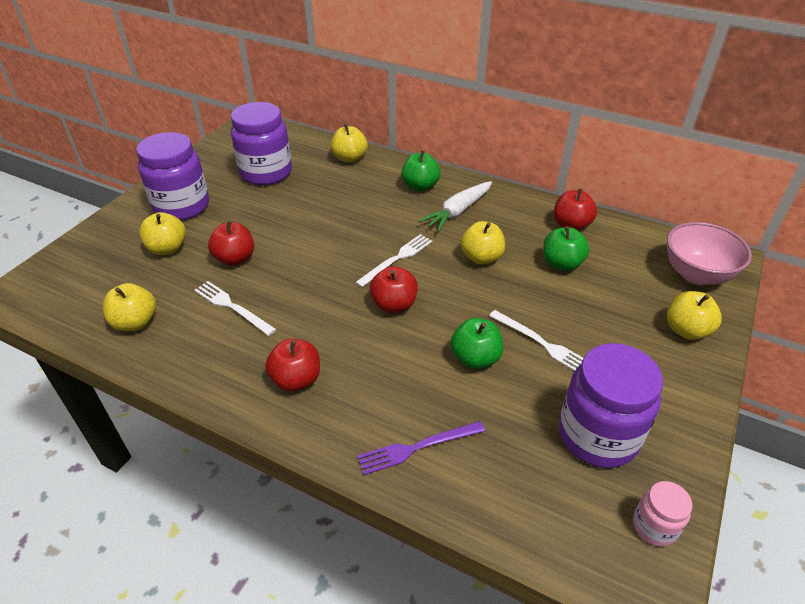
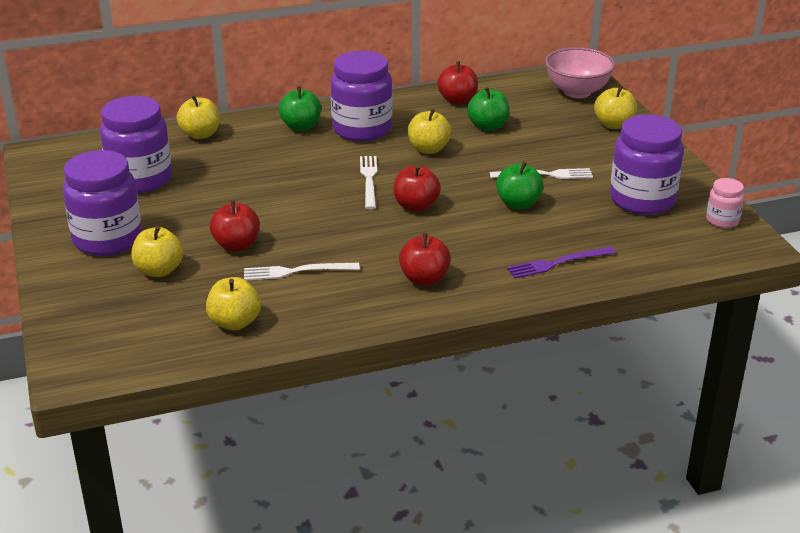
camera: 45 degrees left, 10 degrees down
purple fork [357,421,485,475] -> purple fork turned 45 degrees clockwise [507,247,616,279]
white carrot [419,181,492,232] -> purple jar [331,51,392,142]

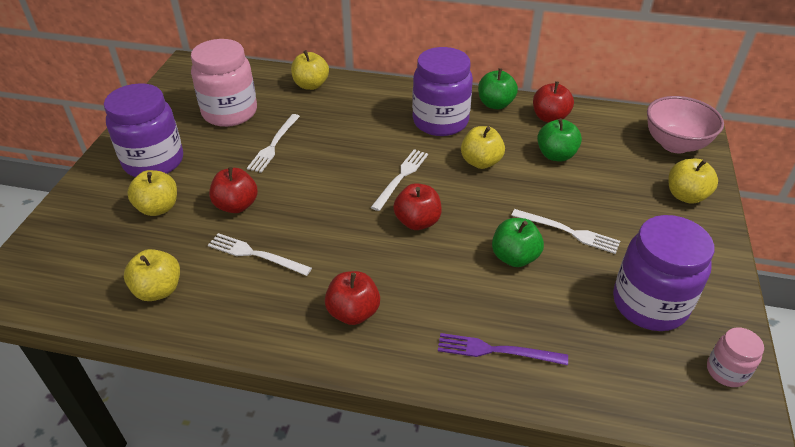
camera: 30 degrees right, 10 degrees up
purple jar [100,96,172,193] -> pink jar [191,39,257,127]
green apple [279,86,321,131] -> green apple moved to [478,68,518,109]
none -> white fork [247,114,300,173]

